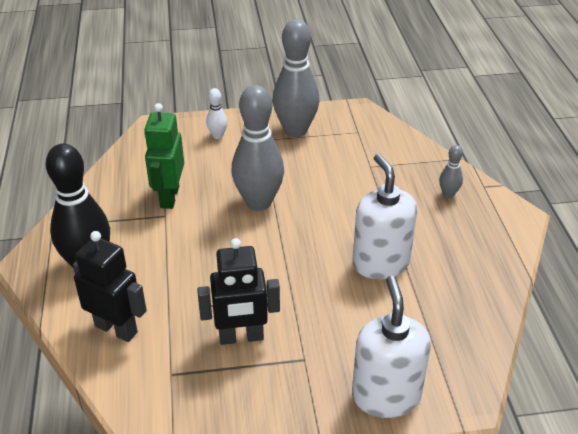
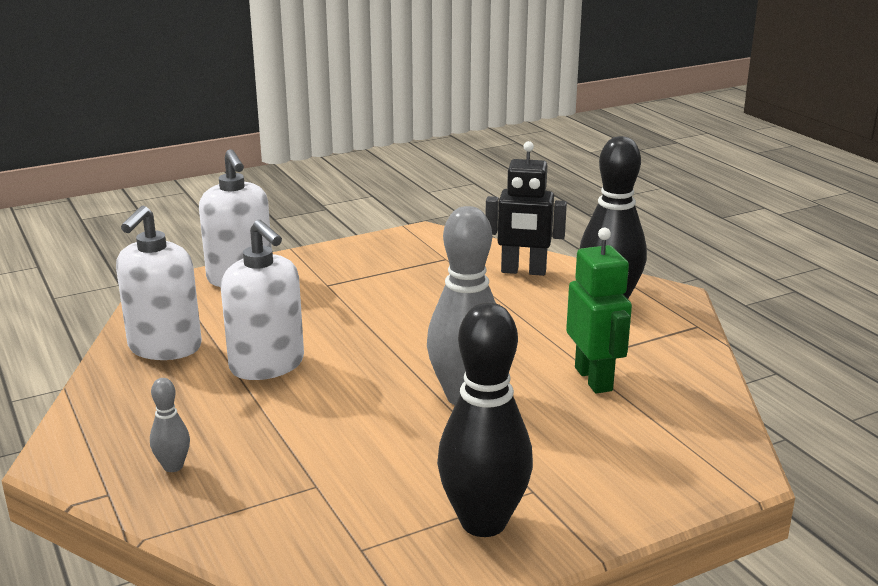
camera: 160 degrees right, 15 degrees down
black robot [197,238,280,345] -> none
white bowling pin [206,88,227,139] -> none
grey bowling pin [273,19,320,137] -> black bowling pin [437,302,533,537]
none -> white soap dispenser [116,205,202,360]

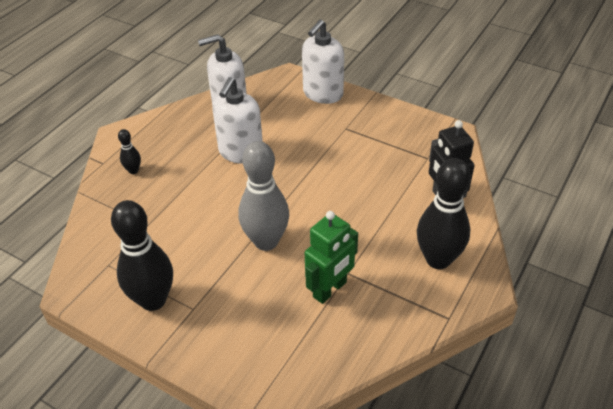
camera: 60 degrees right, 20 degrees up
grey bowling pin [150,378,190,472] -> black bowling pin [118,129,141,174]

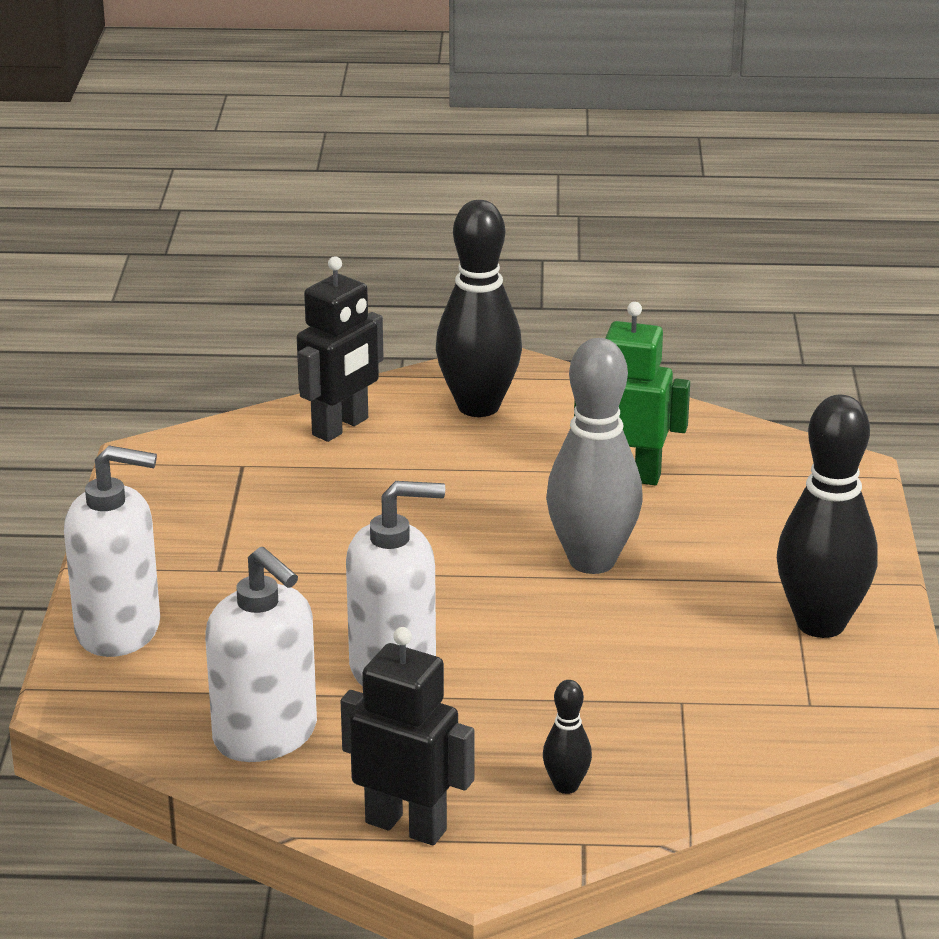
camera: 120 degrees left, 15 degrees down
none -> black robot [341,627,474,845]

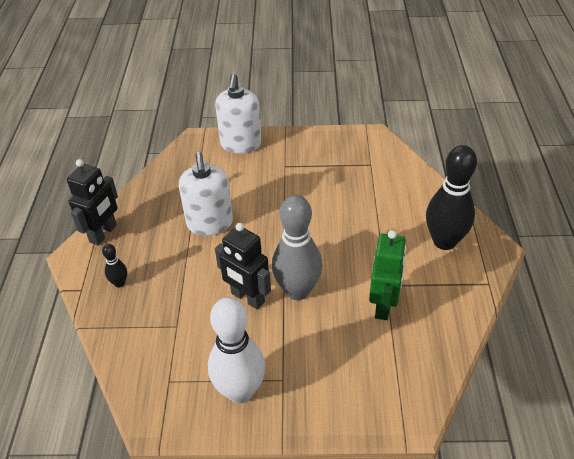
camera: 90 degrees right, 15 degrees up
white soap dispenser [205,547,317,762] -> none
black robot [297,256,383,442] -> black robot moved to [215,223,271,309]
black bowling pin [777,395,878,638] -> white bowling pin [208,297,265,403]

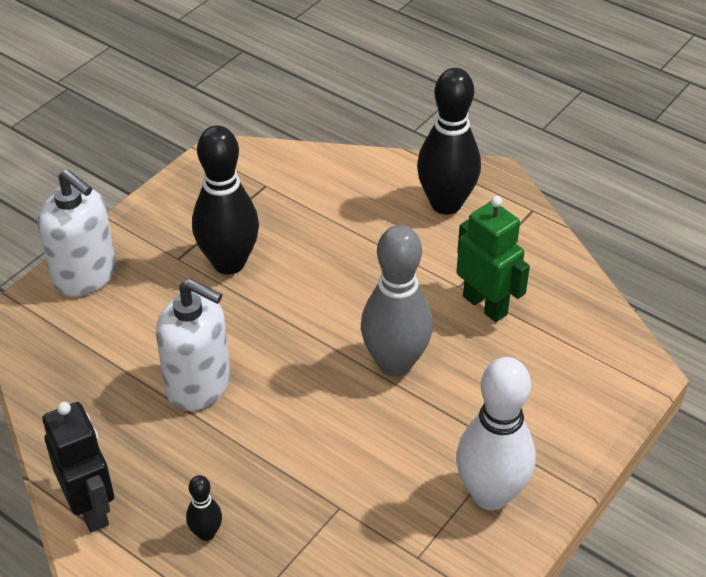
camera: 55 degrees left, 0 degrees up
black robot [215,223,271,309] -> none
none -> black bowling pin [192,126,259,275]

